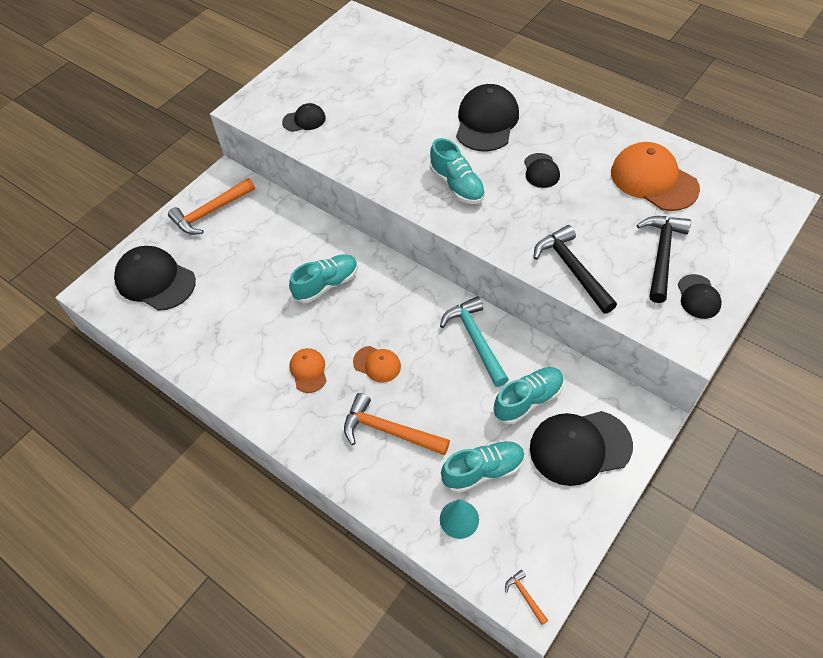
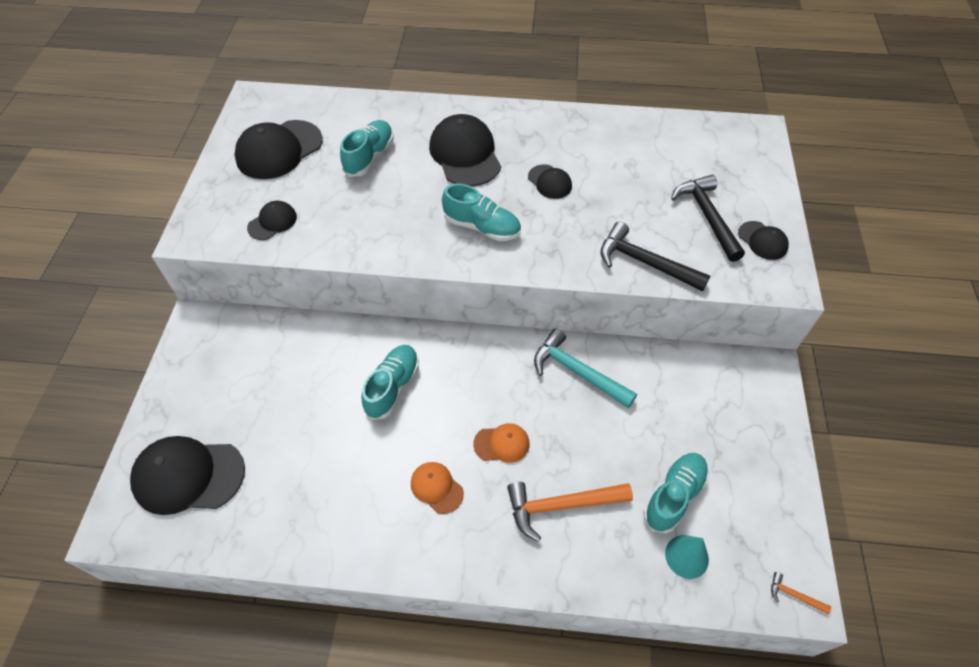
camera: 35 degrees left, 0 degrees up
orange hammer [168,178,255,235] -> none
turquoise shoe [493,367,564,424] -> turquoise shoe moved to [340,120,393,177]
black cap [530,411,633,486] -> black cap moved to [235,120,323,179]
orange cap [611,142,700,211] -> none

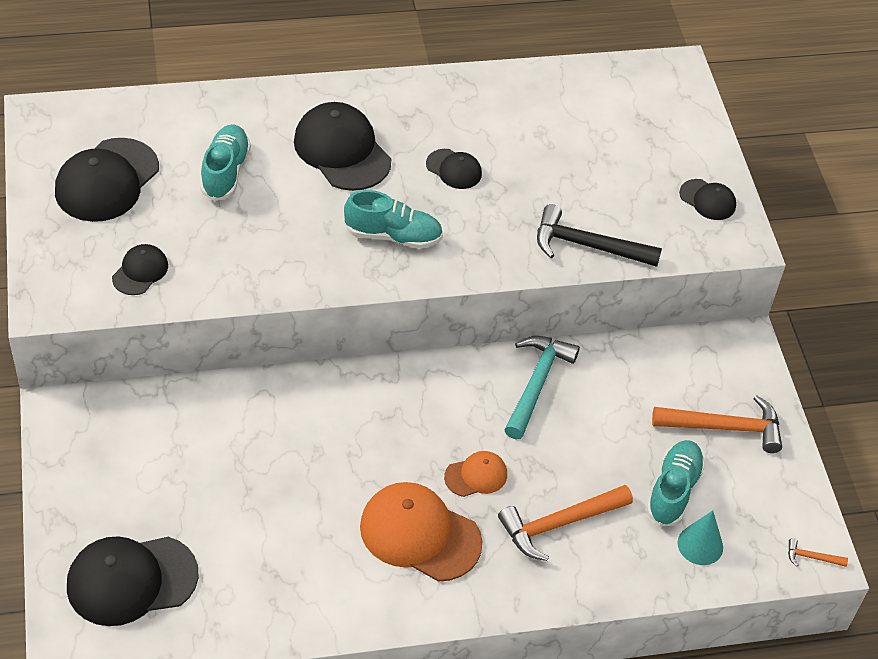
camera: 20 degrees left, 5 degrees down
turquoise shoe [361,345,419,420] -> none
orange cap [411,462,464,514] -> orange cap [360,482,482,582], size x1.91
turquoise hammer [534,328,637,408] -> turquoise hammer turned 90 degrees clockwise [505,336,580,439]
black hammer [671,175,745,262] -> none
none -> orange hammer [652,395,782,453]

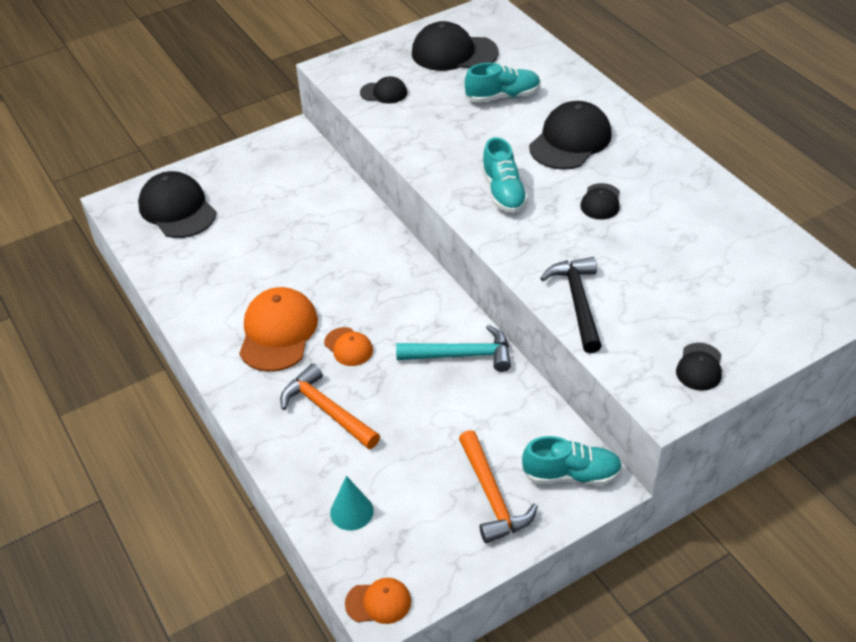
camera: 75 degrees right, 5 degrees down
turquoise shoe [646,440,705,526] -> turquoise shoe moved to [522,436,622,485]
orange hammer [788,538,848,567] -> orange cap [345,578,411,624]

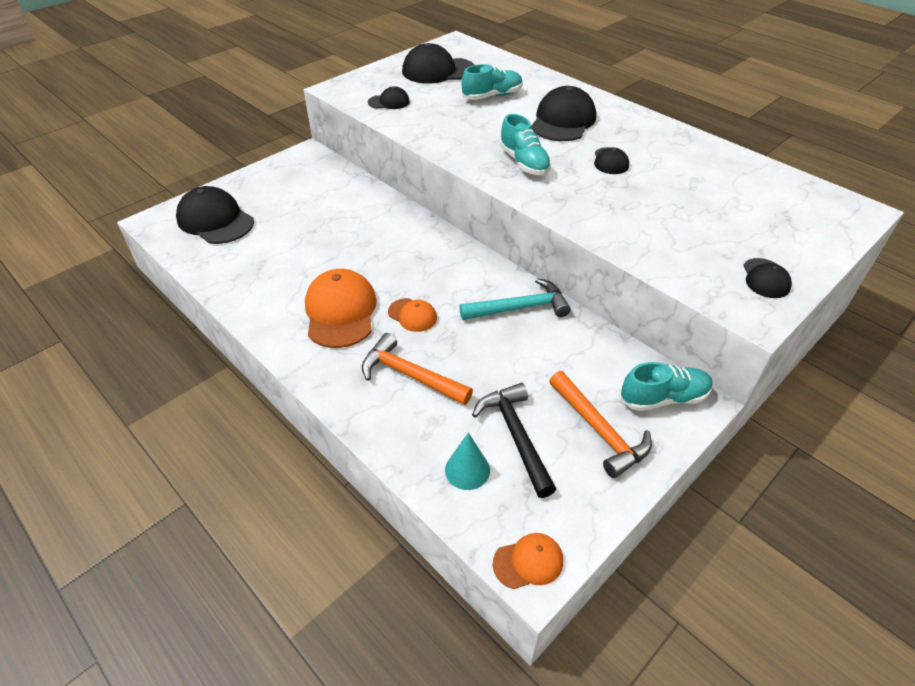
camera: 15 degrees left, 0 degrees up
black hammer [540,257,602,353] -> black hammer moved to [472,383,556,498]

